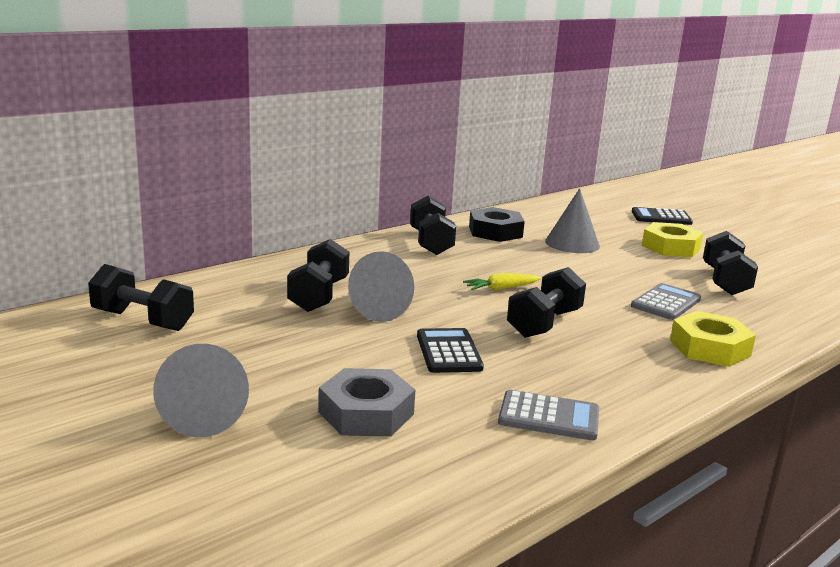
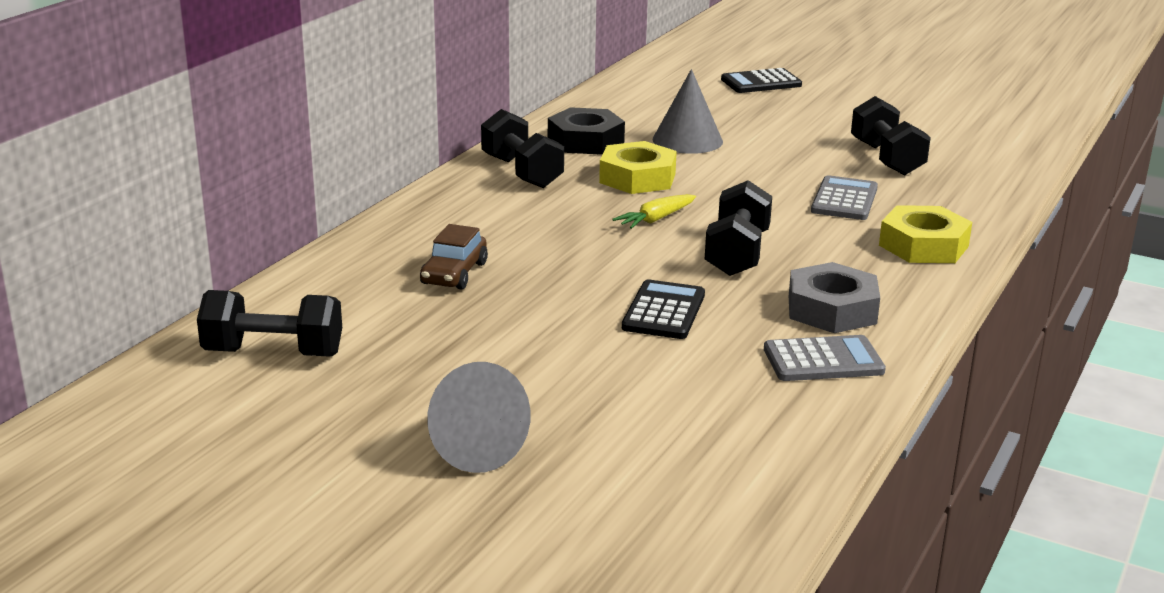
camera: 20 degrees left, 5 degrees up
black dumbbell [287,239,349,312] -> brown car [420,224,488,290]
grey nut [319,368,415,436] -> grey nut moved to [789,262,880,333]
grey cone [348,251,414,322] -> none
black calculator [417,328,484,373] -> black calculator turned 45 degrees clockwise [622,280,705,339]
yellow nut [642,222,703,257] -> yellow nut moved to [599,141,677,194]

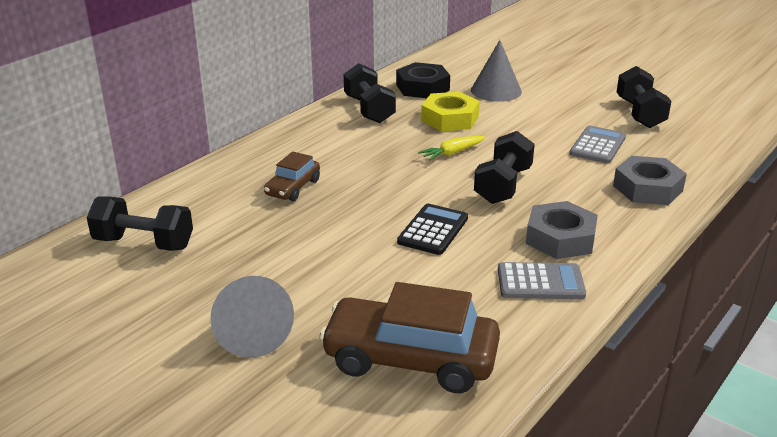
camera: 10 degrees right, 5 degrees up
black calculator [721,68,802,93] -> none
yellow nut [879,205,972,263] -> grey nut [613,156,687,205]
none -> brown car [319,282,500,393]

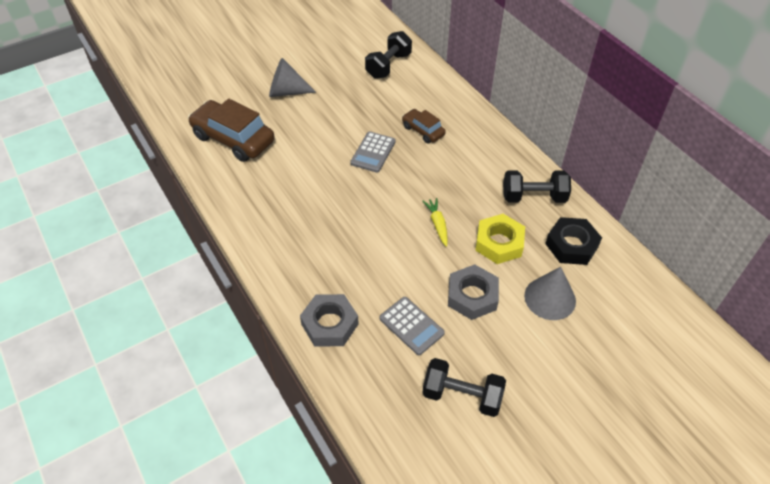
camera: 110 degrees right, 20 degrees up
brown car [319,282,500,393] -> brown car turned 90 degrees counterclockwise [188,99,275,162]
black calculator [397,204,468,255] -> none
black dumbbell [474,131,535,204] -> none
grey calculator [498,262,586,299] -> grey calculator moved to [350,131,396,173]
grey nut [526,201,598,259] -> grey nut moved to [448,264,499,320]

